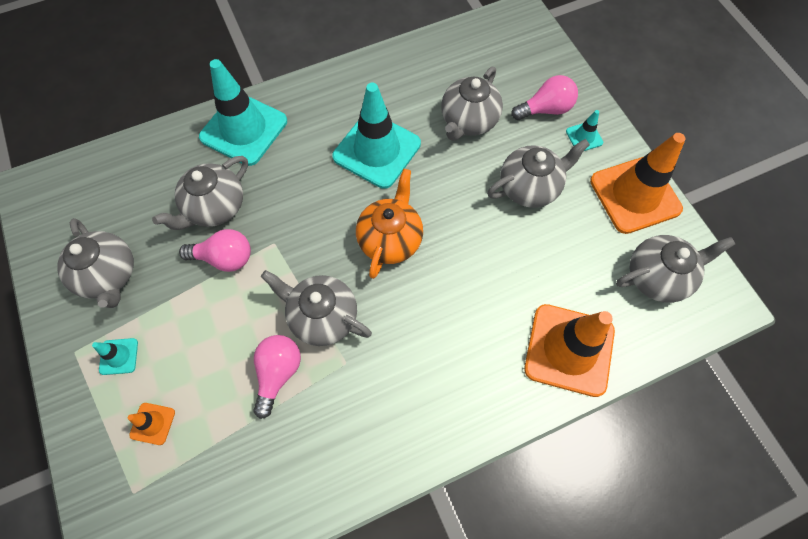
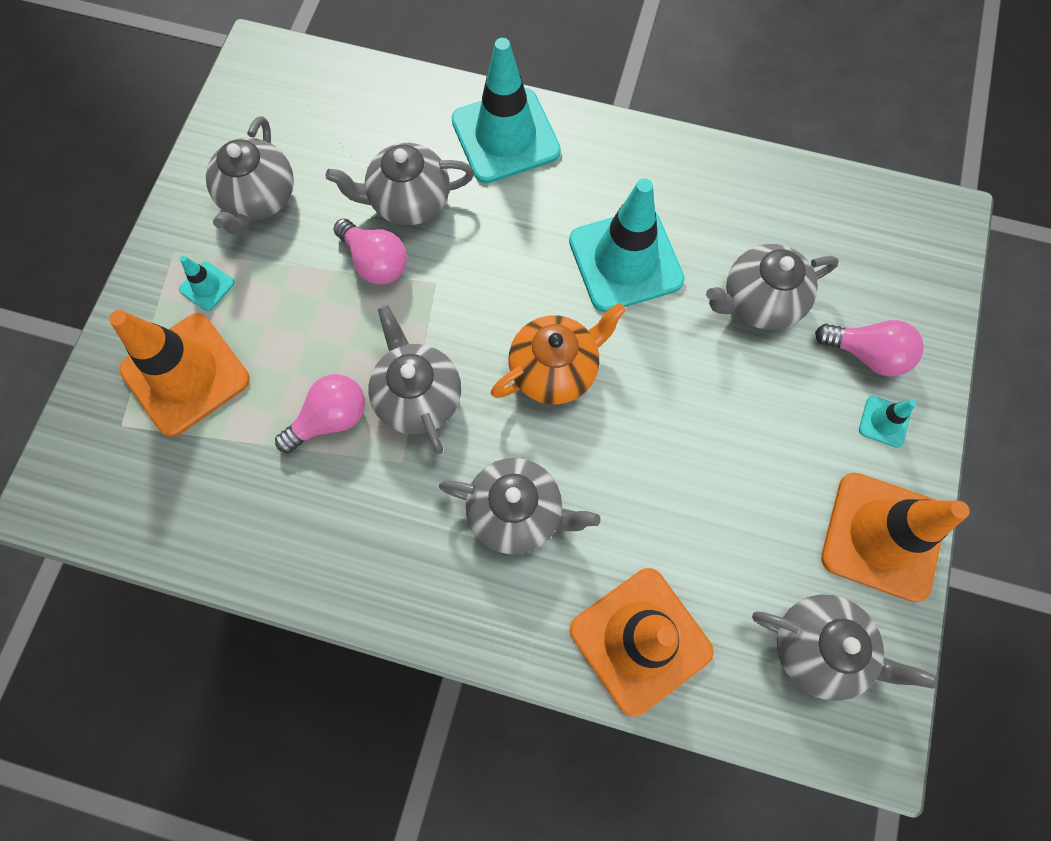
camera: 40 degrees right, 5 degrees up
orange traffic cone [128,403,175,445] -> orange traffic cone [109,310,250,437], size x2.30
grey teapot [487,139,590,208] -> grey teapot moved to [439,458,601,555]

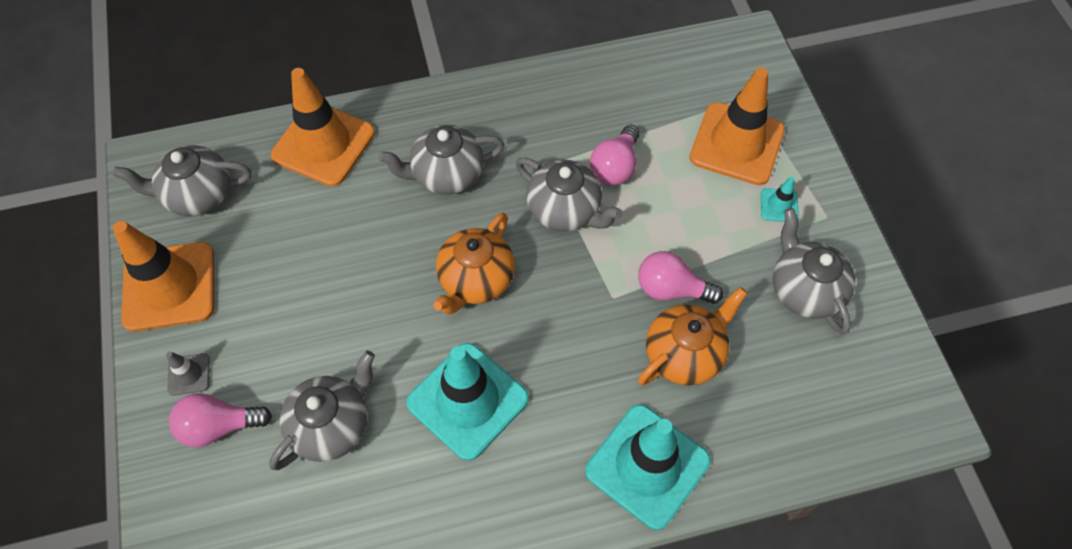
camera: 150 degrees right, 10 degrees down
grey teapot [326,143,474,225] -> orange teapot [638,287,747,385]
turquoise traffic cone [859,396,916,448] -> grey traffic cone [166,351,210,396]

